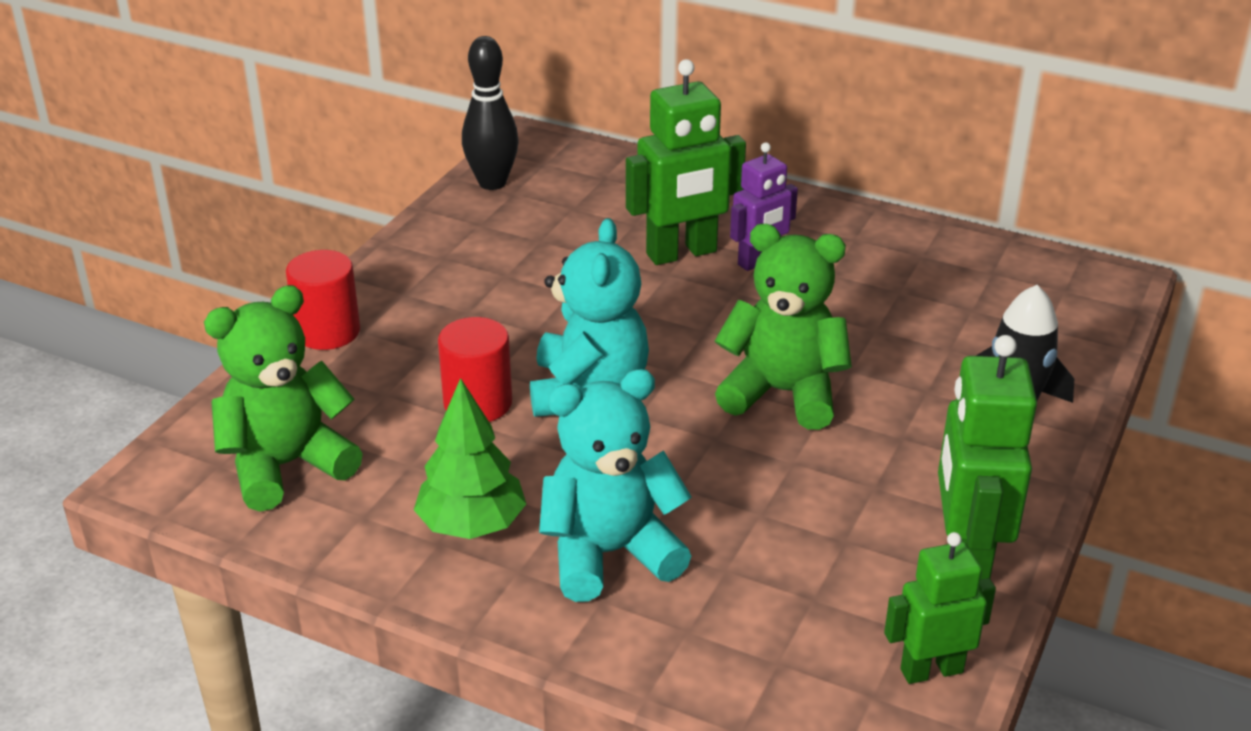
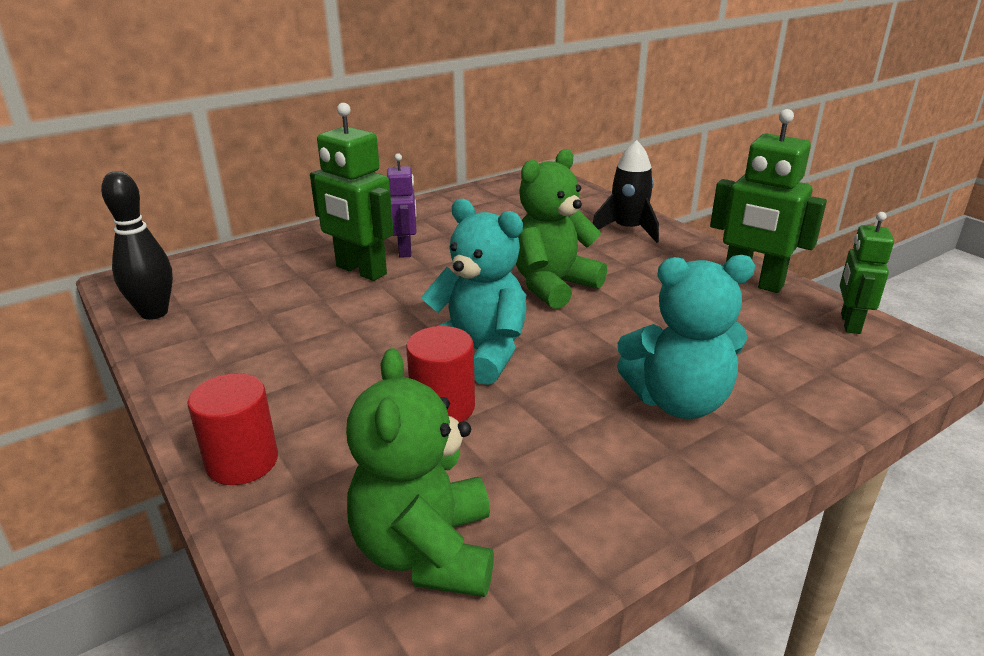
camera: 60 degrees left, 5 degrees down
green tree [414,378,526,539] -> none
turquoise teddy bear [539,369,692,602] -> turquoise teddy bear turned 105 degrees counterclockwise [617,255,755,419]
green robot [626,59,746,265] -> green robot turned 120 degrees clockwise [310,103,393,281]

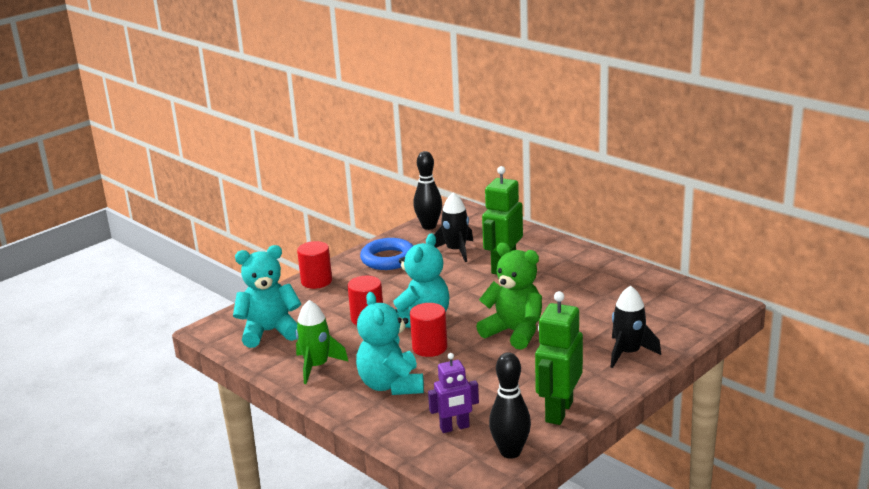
camera: 80 degrees right, 5 degrees down
green teddy bear [346,348,494,597] -> turquoise teddy bear [233,245,301,348]
purple robot [387,153,416,258] -> purple robot moved to [428,353,479,433]
green robot [840,212,894,334] -> black bowling pin [489,352,531,459]
none -> green rocket [295,300,349,384]
none -> blue ring [360,238,413,270]
none -> red cylinder [410,303,447,357]
none -> black rocket [434,192,473,262]

